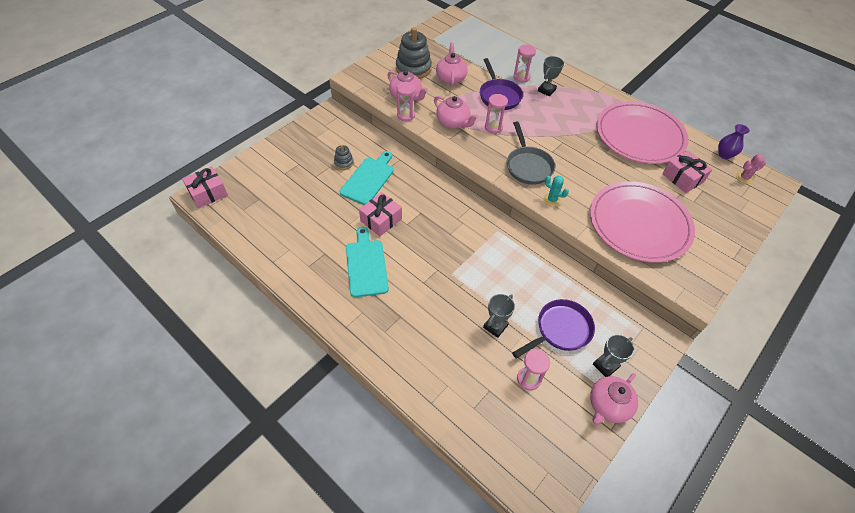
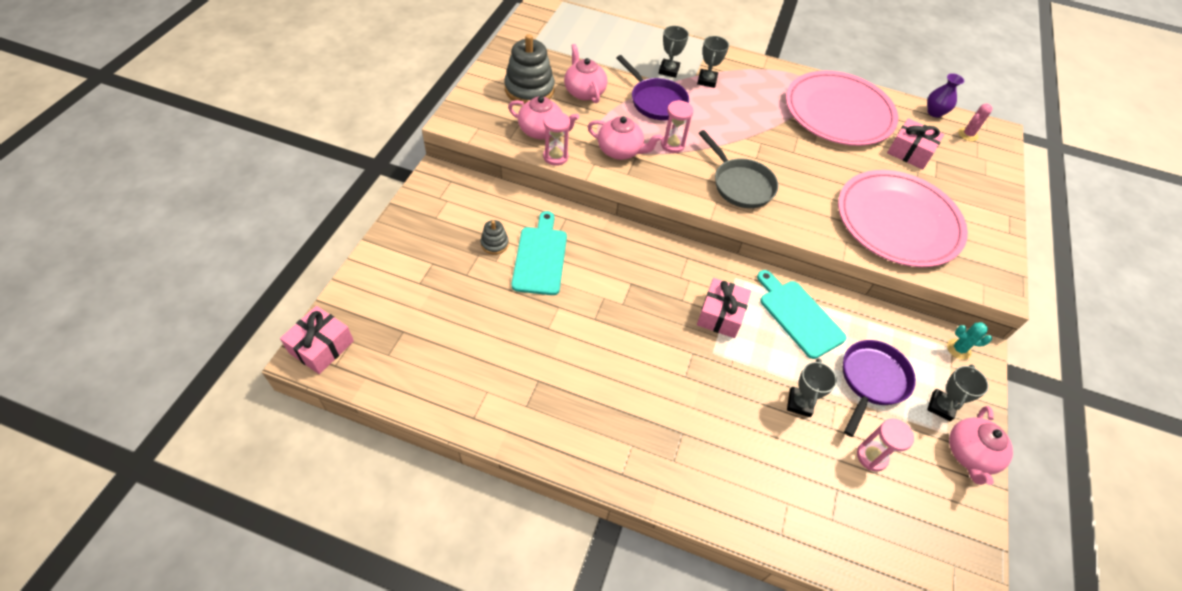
camera: 25 degrees left, 0 degrees up
turquoise cutting board [346,227,389,297] -> turquoise cutting board moved to [757,270,846,359]
pink gift [359,192,402,236] -> pink gift moved to [697,278,751,338]
pink hourglass [513,45,536,83] -> grey trophy [659,26,689,78]
turquoise cactus [543,176,569,207] -> turquoise cactus moved to [947,322,992,360]

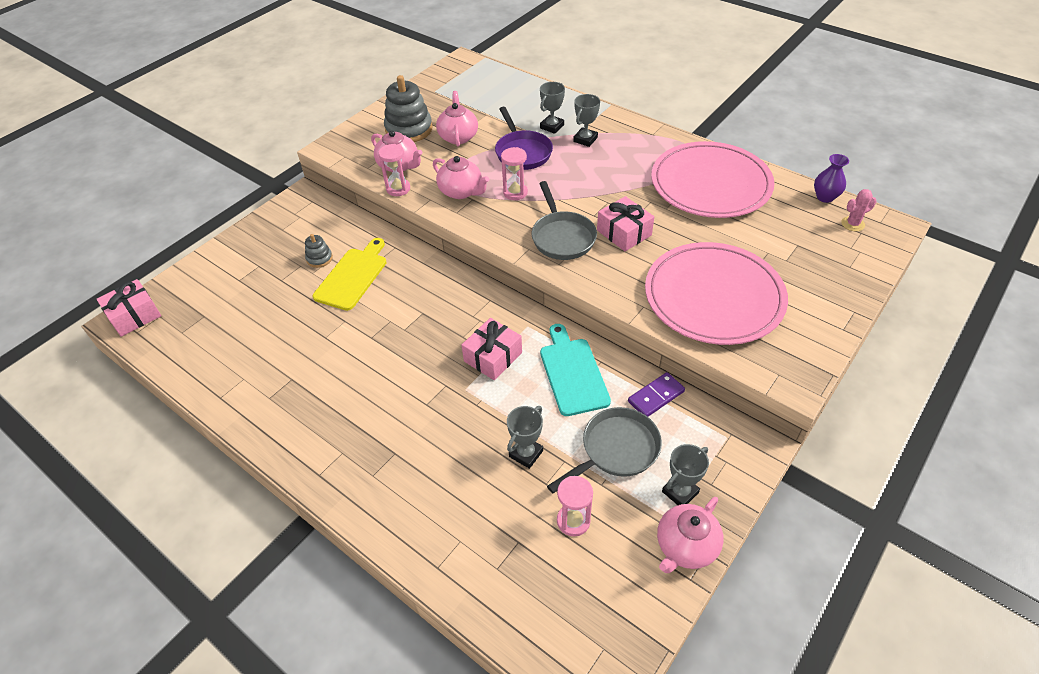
camera: 25 degrees right, 5 degrees down
turquoise cutting board [512,211,567,295] -> yellow cutting board [313,238,387,311]
purple pan [843,340,916,437] -> grey pan [547,407,662,493]
pink gift [887,118,944,170] -> pink gift moved to [597,196,654,251]
turquoise cactus [947,322,992,360] -> none
none -> purple domino [628,372,685,417]

